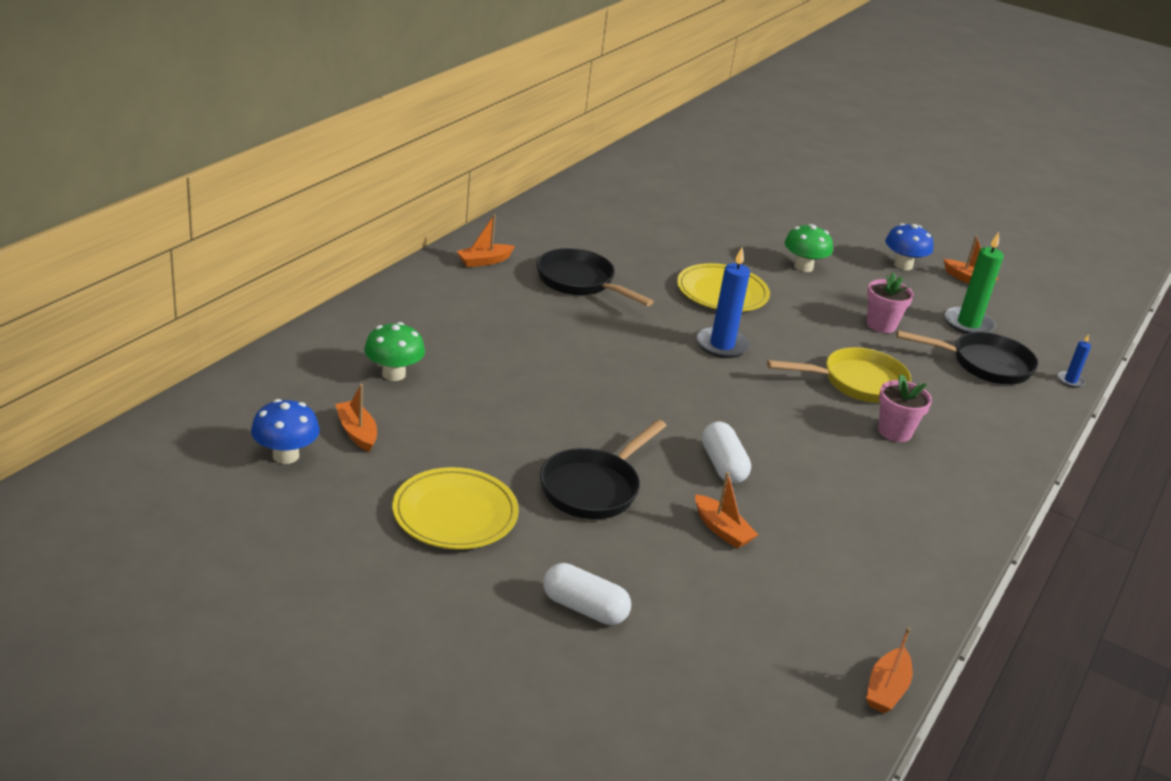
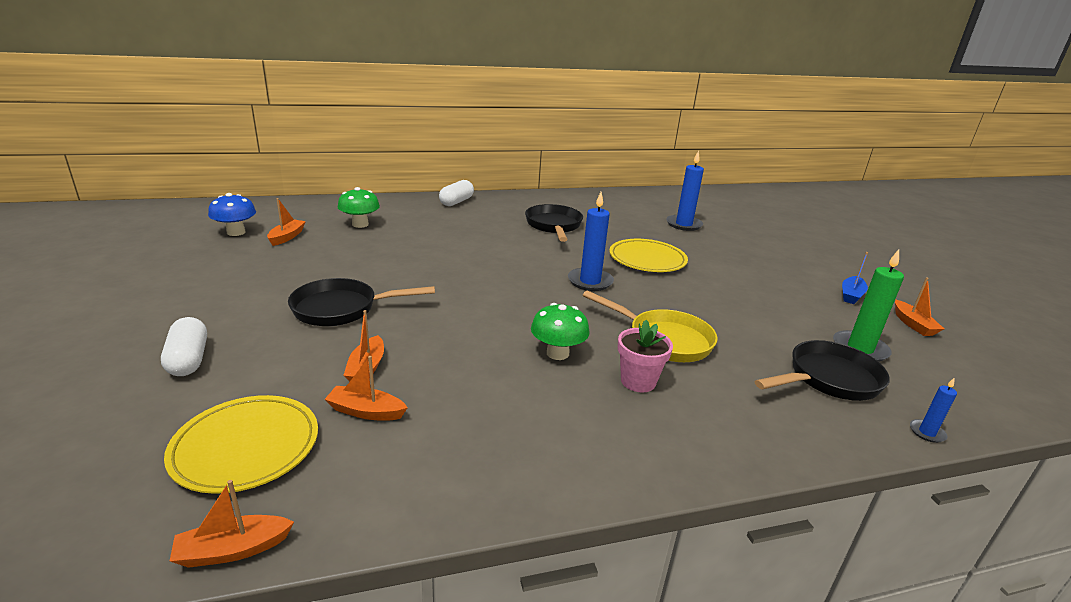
camera: 45 degrees right, 5 degrees down
yellow plate [392,467,519,549] -> yellow plate moved to [164,395,318,494]
orange boat [457,214,515,267] -> orange boat moved to [325,356,408,420]
white capsule [702,421,751,484] -> white capsule moved to [439,180,474,206]
green mushroom [784,224,833,272] -> green mushroom moved to [531,303,589,360]
pink flower pot [867,272,914,333] -> none
blue mushroom [885,223,933,270] -> blue boat [842,252,868,304]
black pan [896,330,1038,384] -> black pan turned 75 degrees counterclockwise [755,340,890,401]
none -> blue candle [666,150,704,231]

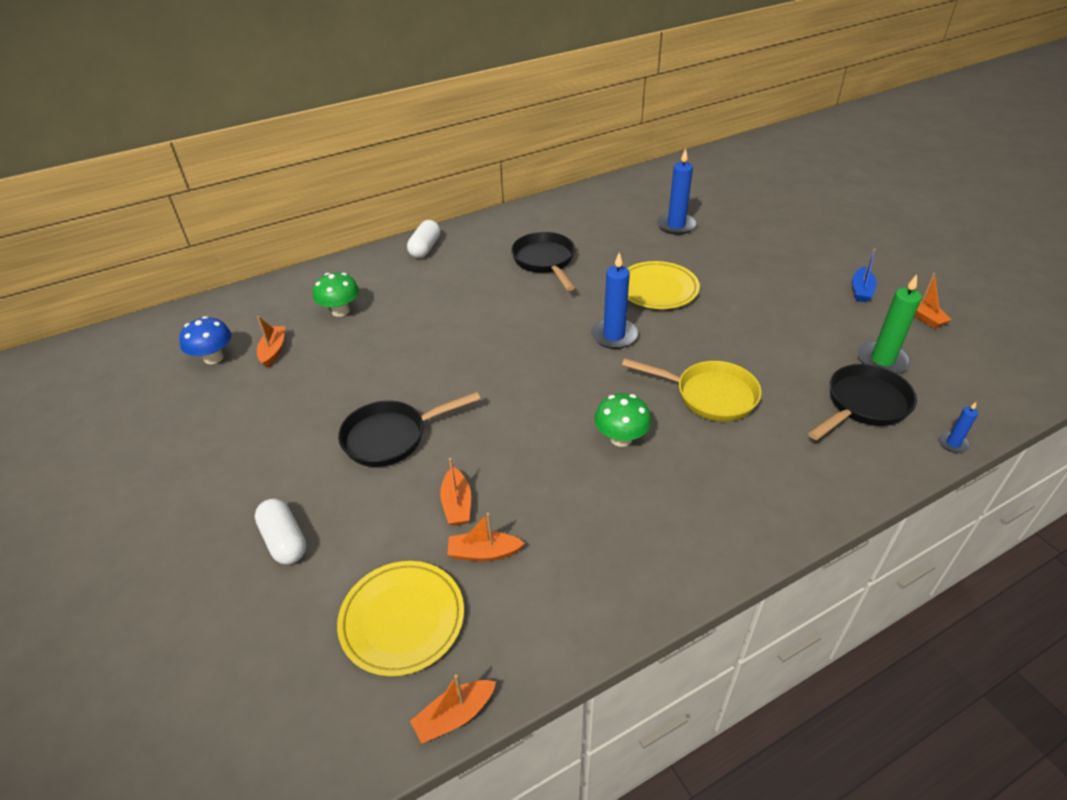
camera: 10 degrees left, 15 degrees up
pink flower pot [618,320,673,392] -> none

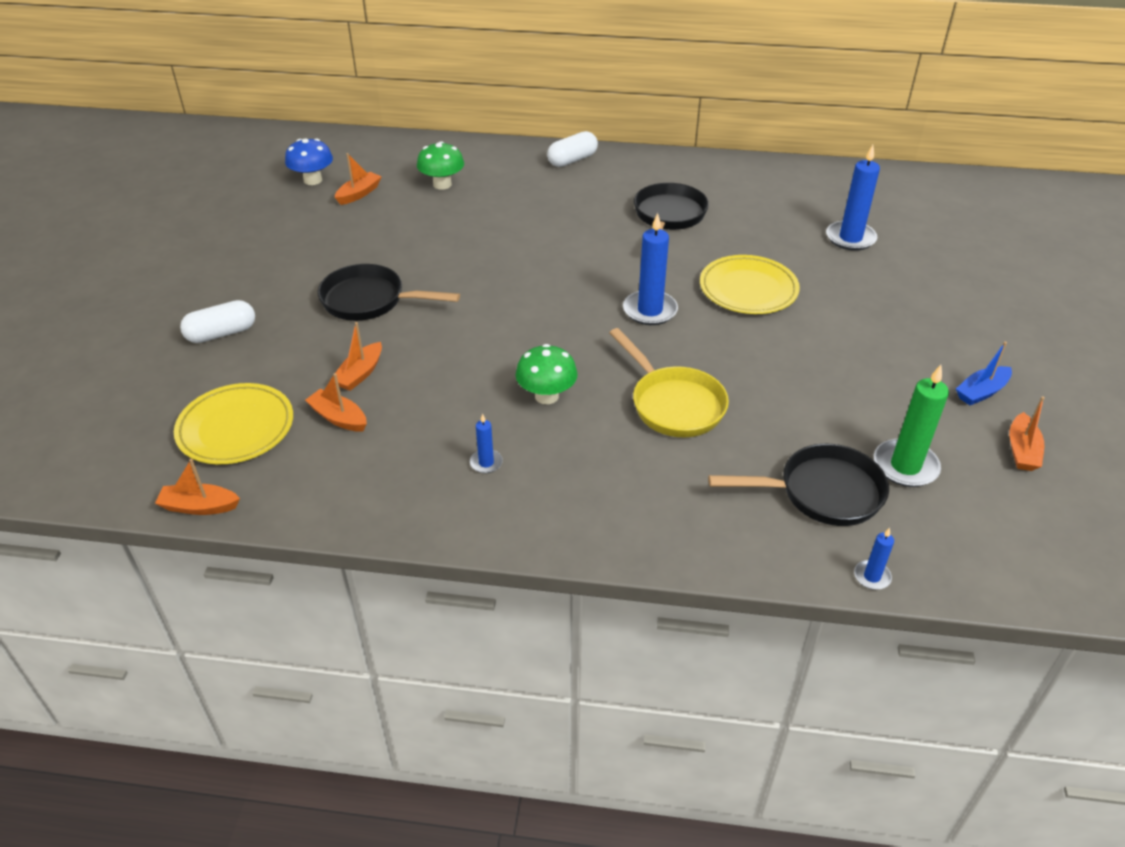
camera: 35 degrees right, 0 degrees up
white capsule [255,498,306,564] -> white capsule turned 60 degrees clockwise [180,300,255,343]
none -> blue candle [470,414,503,473]

